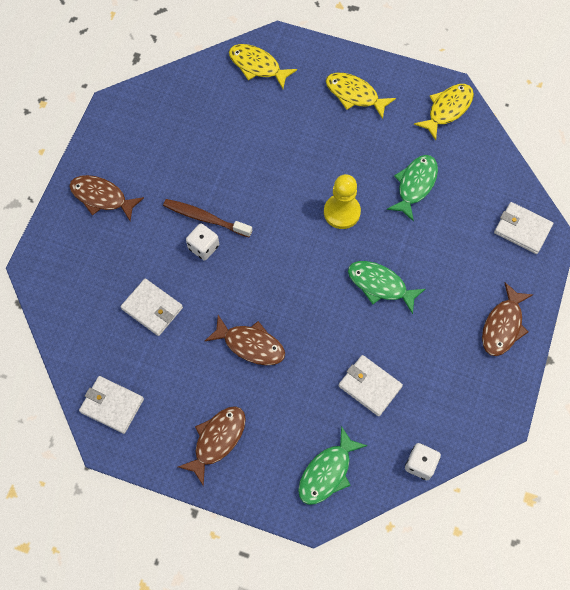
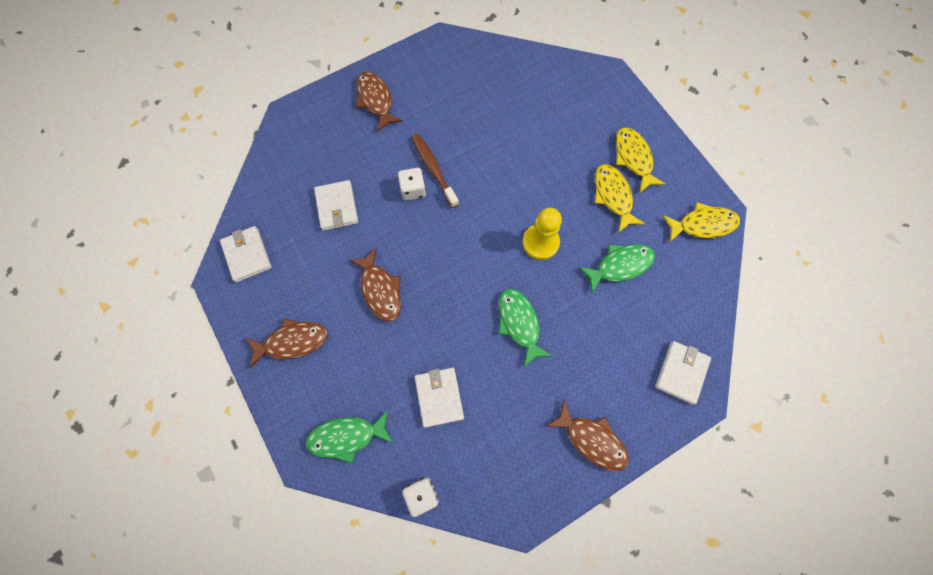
camera: 40 degrees right, 5 degrees up
yellow fish [229,44,297,89] -> yellow fish moved to [595,164,645,233]
brown fish [482,282,534,356] -> brown fish turned 120 degrees counterclockwise [547,399,629,471]
white wallet [494,202,553,254] -> white wallet turned 45 degrees clockwise [655,341,711,405]

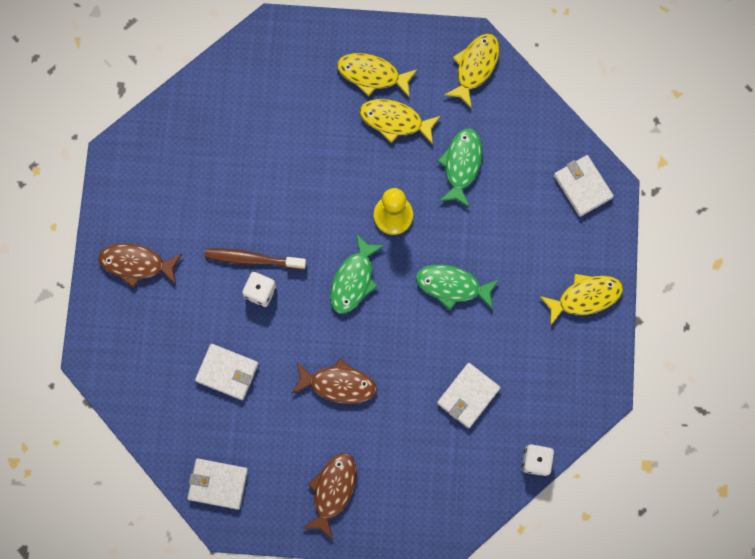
camera: 55 degrees left, 5 degrees up
green fish [306,410,393,463] -> green fish moved to [330,234,385,314]
white wallet [415,368,464,428] -> white wallet turned 75 degrees counterclockwise [437,363,501,428]
brown fish [547,399,629,471] -> yellow fish [540,274,623,326]

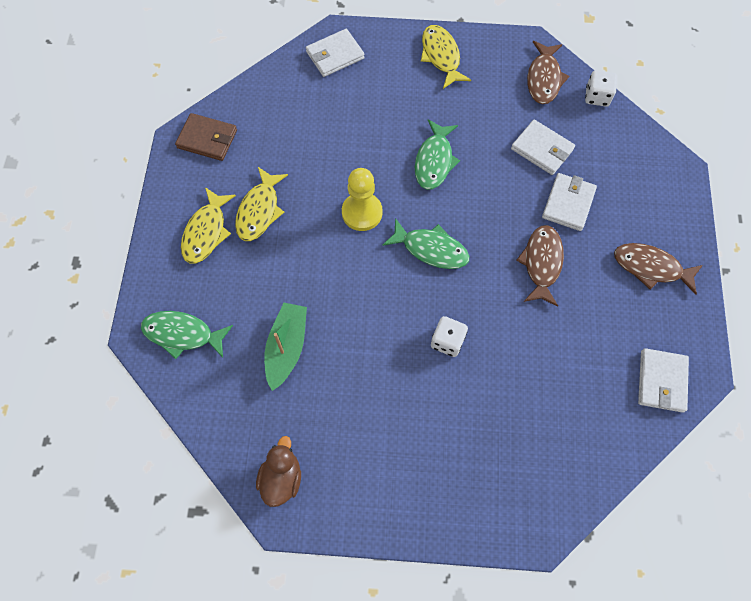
camera: 90 degrees left, 10 degrees down
brown fish [98,243,182,288] -> brown fish moved to [527,41,569,104]
white wallet [195,344,259,400] -> white wallet moved to [542,173,597,231]
brown toothbrush [205,249,306,270] -> none
green fish [438,128,482,208] -> green fish moved to [141,311,233,359]
yellow fish [444,34,500,109] -> brown wallet [175,113,237,161]
none -> brown duck [256,436,301,507]
none -> green boat [264,303,307,391]

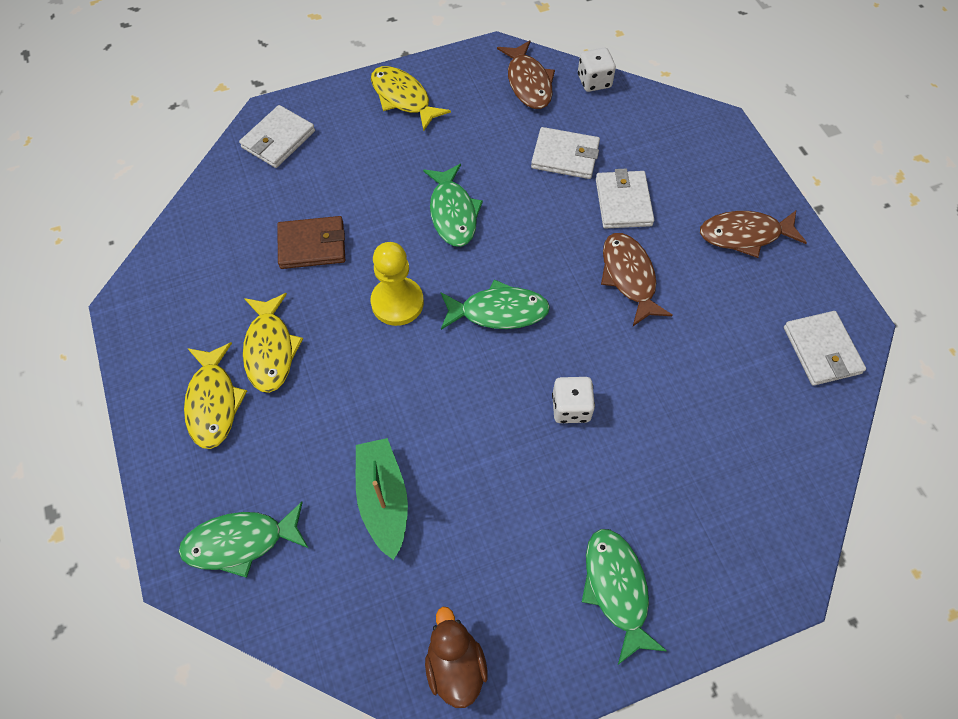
camera: 25 degrees left, 5 degrees down
brown wallet [175,113,237,161] -> brown wallet moved to [277,216,345,269]
none -> green fish [582,529,667,665]

